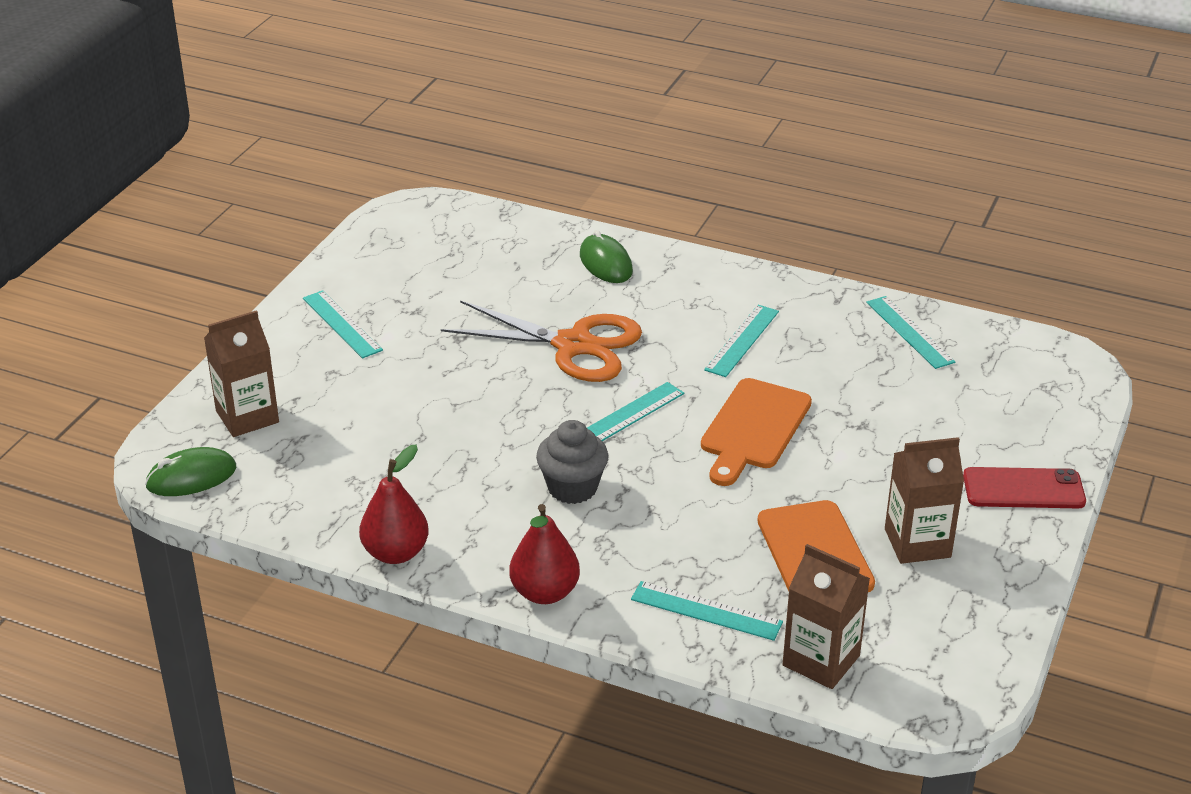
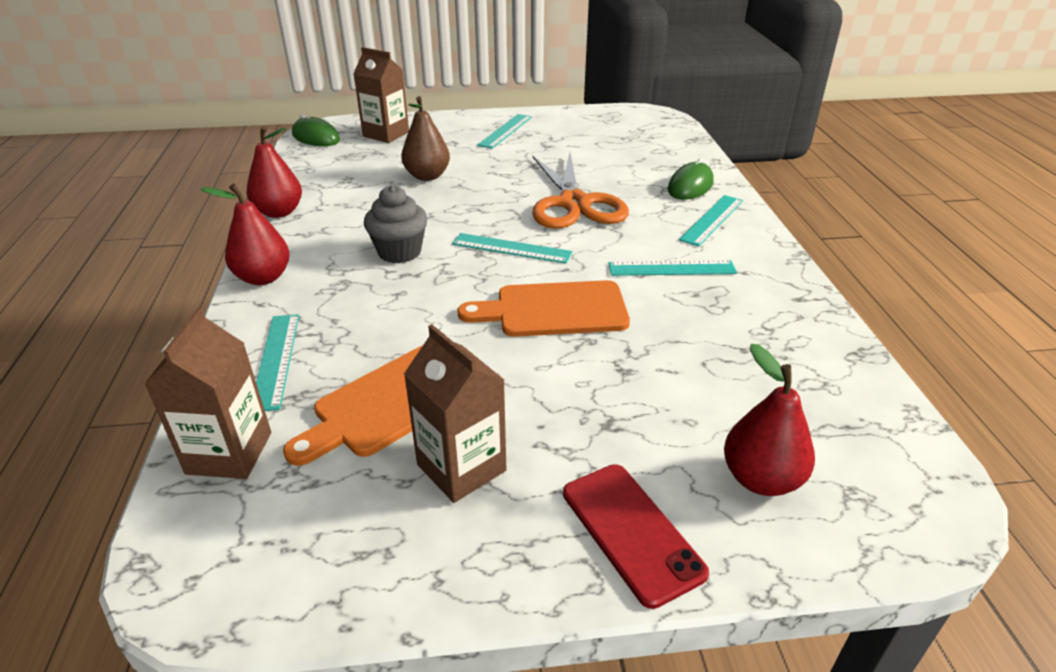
camera: 60 degrees right, 0 degrees up
turquoise ruler [866,296,955,369] -> turquoise ruler moved to [679,195,743,246]
none -> brown pear [401,96,450,181]
none -> red pear [724,344,815,496]

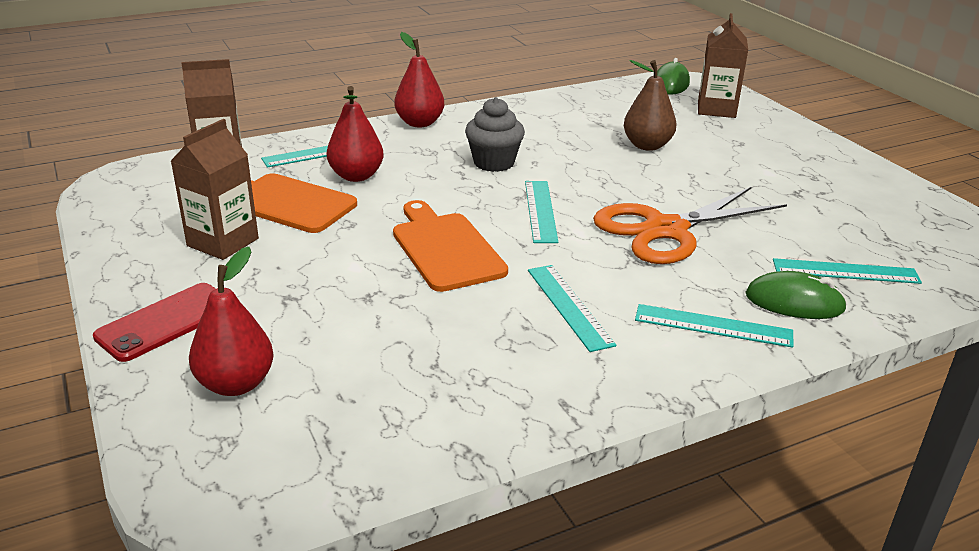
camera: 70 degrees right, 5 degrees down
red pear [247,126,302,218] -> red pear moved to [327,86,384,182]
turquoise ruler [477,114,532,149] -> turquoise ruler moved to [773,258,922,284]

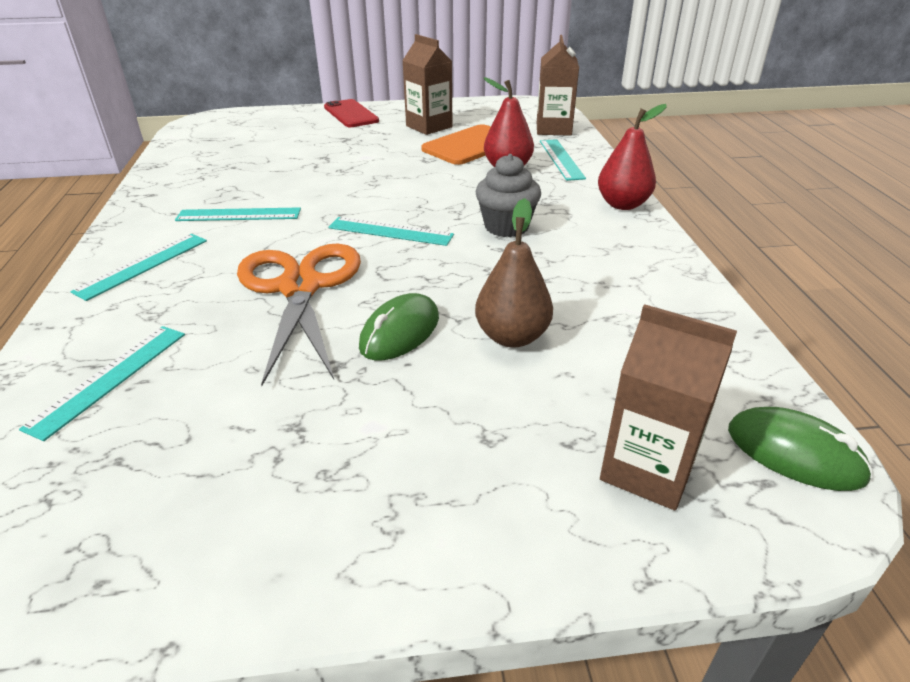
camera: 110 degrees right, 5 degrees up
red pear [189,247,274,396] -> none
orange cutting board [393,200,508,292] -> none
green mouse [745,271,847,319] -> green mouse moved to [359,293,439,361]

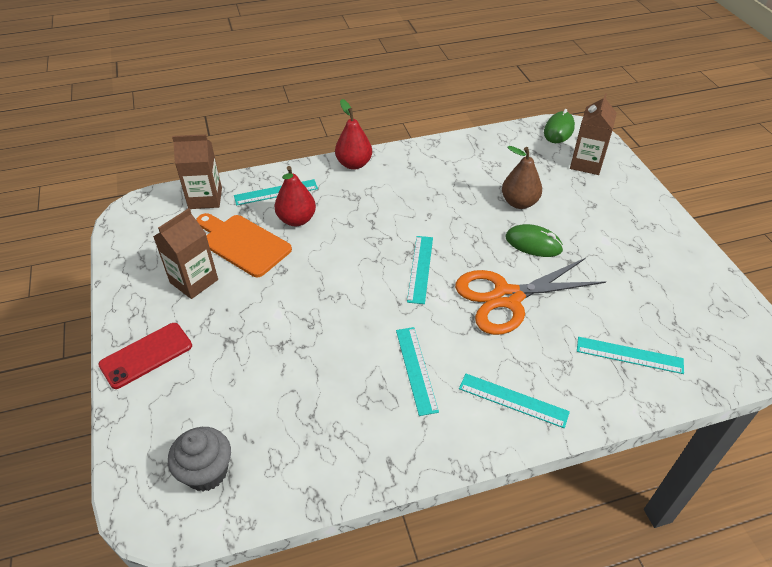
camera: 100 degrees left, 10 degrees up
grey cupcake [476,154,541,237] -> grey cupcake moved to [168,427,231,492]

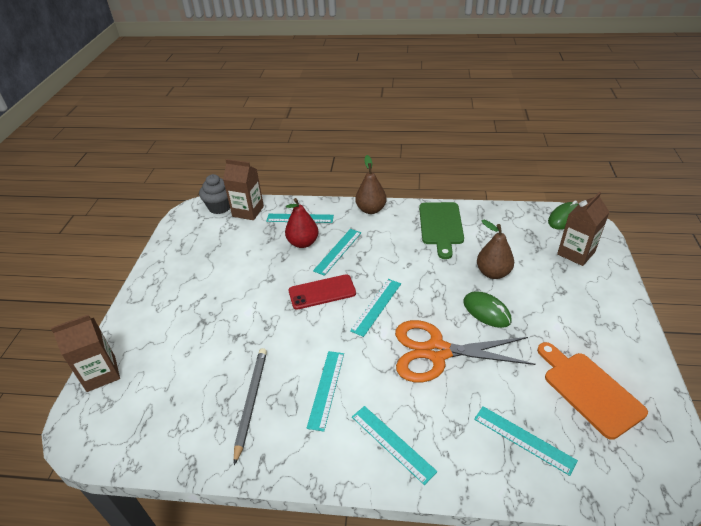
camera: 25 degrees right, 5 degrees down
red phone [98,323,192,389] -> red phone moved to [289,274,356,310]
brown carton [153,208,218,299] -> brown carton moved to [51,315,120,392]
grey cupcake [168,427,231,492] -> grey cupcake moved to [199,174,230,214]
orange cutting board [196,213,292,277] -> orange cutting board moved to [537,342,648,440]
red pear [335,99,372,170] -> brown pear [355,155,387,214]
none -> grey pencil [234,348,267,465]
none -> turquoise ruler [313,229,361,276]
none -> green cutting board [419,202,464,259]

